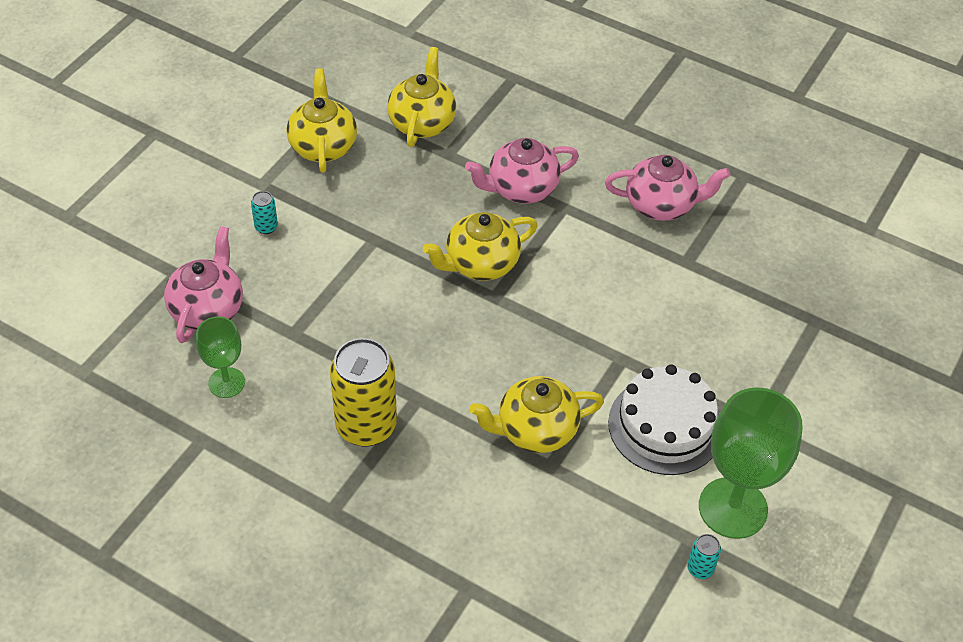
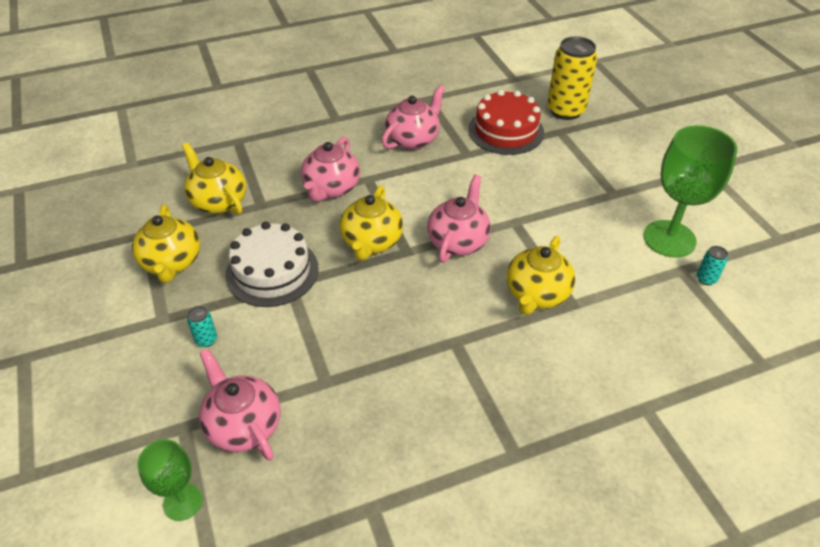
camera: 50 degrees left, 5 degrees down
green goblet [196,316,245,398] -> green goblet moved to [137,439,203,521]
yellow teapot [286,68,357,173] -> yellow teapot turned 135 degrees counterclockwise [132,204,200,283]
yellow can [330,338,397,447] -> yellow can moved to [547,36,597,120]
white cake [608,364,719,475] -> white cake moved to [225,222,319,307]
none -> pink teapot [427,175,491,263]
none -> red cake [468,90,544,155]

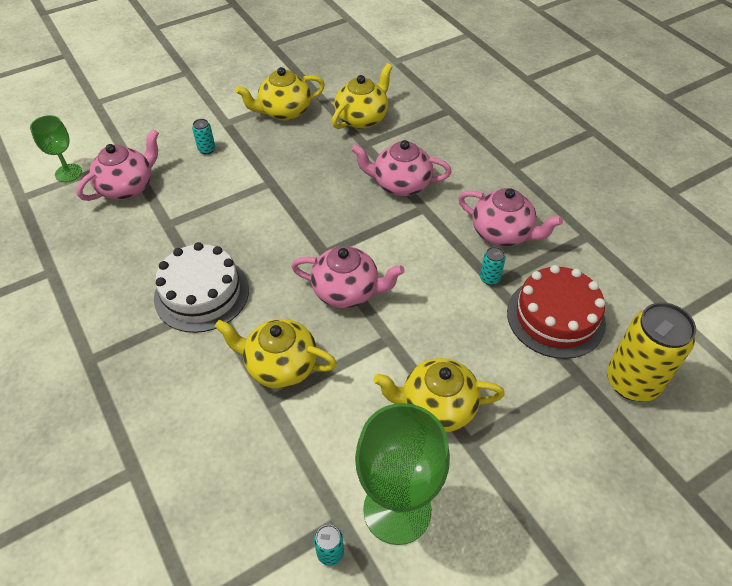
camera: 80 degrees right, 5 degrees up
white cake [225,222,319,307] -> white cake moved to [154,242,249,333]
yellow teapot [340,185,403,261] -> yellow teapot moved to [374,358,505,432]
none -> turquoise can [480,247,506,285]

